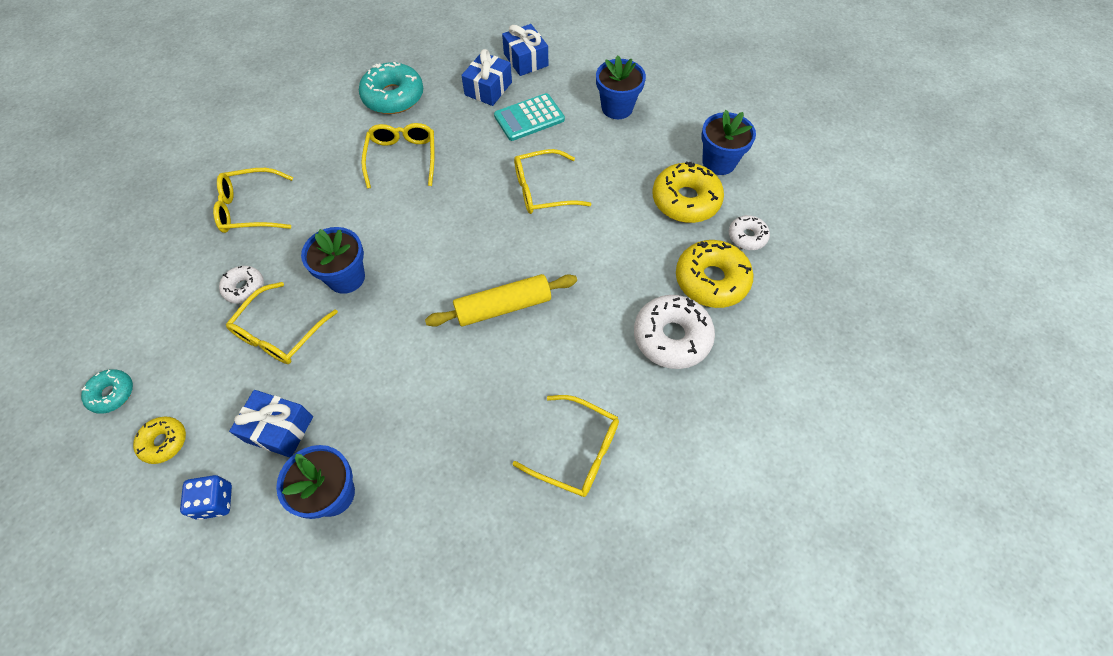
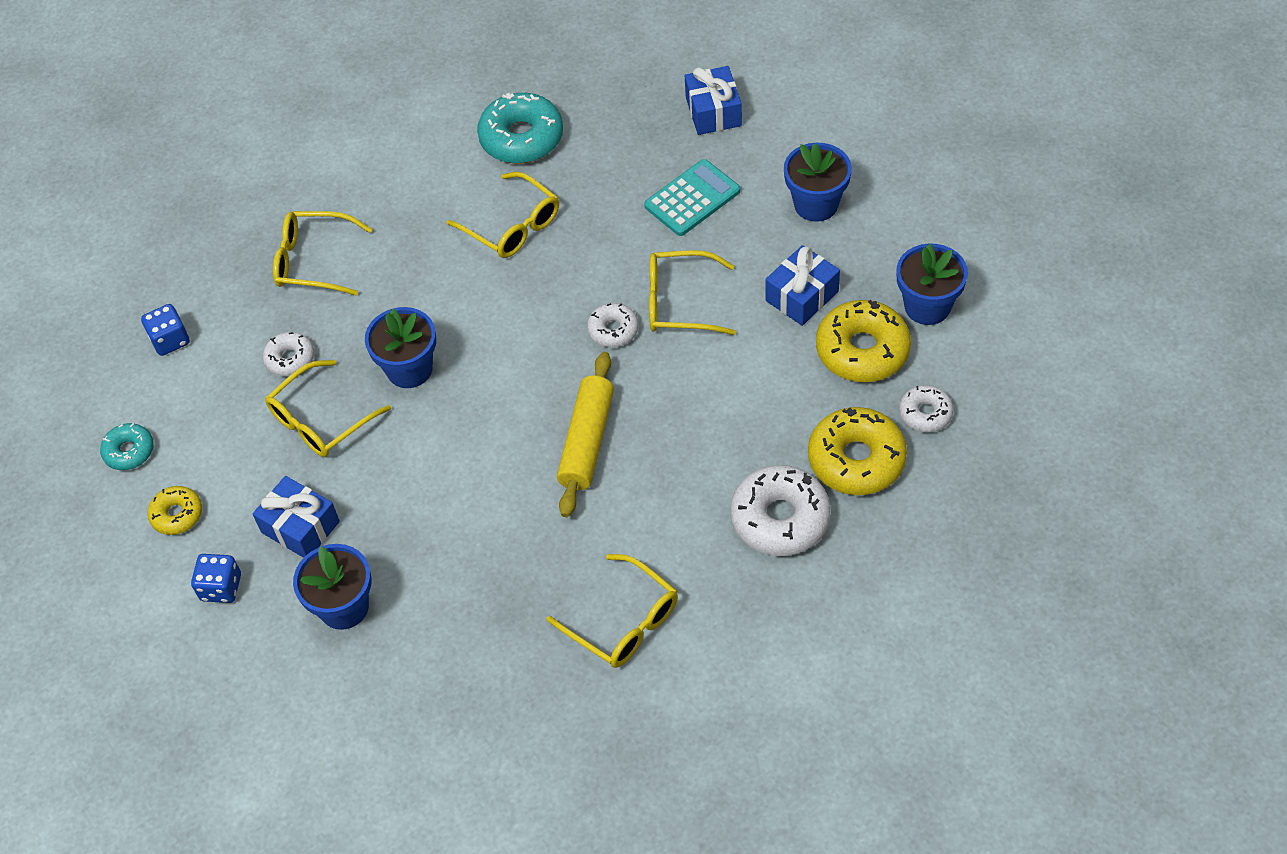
camera: 20 degrees right, 5 degrees down
yellow glasses [361,123,435,189] -> yellow glasses turned 120 degrees clockwise [447,172,559,258]
yellow rolling pin [425,274,577,327] -> yellow rolling pin turned 75 degrees counterclockwise [557,352,614,517]
blue gift [461,49,512,106] -> blue gift moved to [765,245,840,326]
turquoise calculator [494,93,565,141] -> turquoise calculator turned 150 degrees clockwise [644,159,740,236]
none -> blue dice [141,304,190,356]
none -> white donut [587,303,638,347]

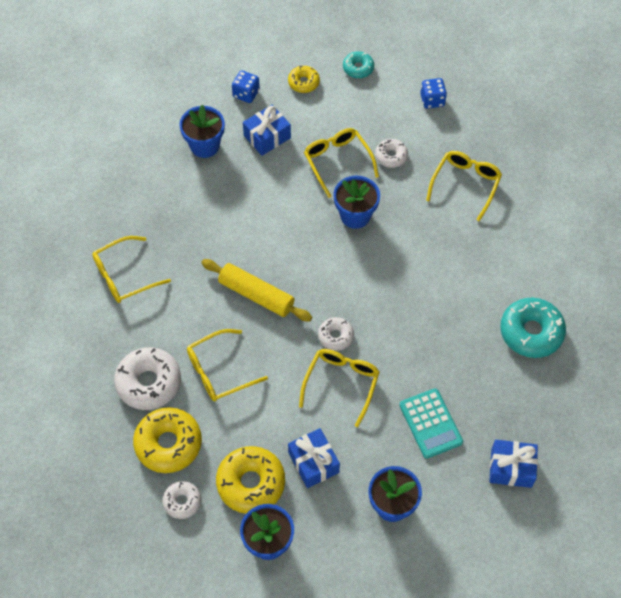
camera: 105 degrees right, 5 degrees up
yellow glasses [447,172,559,258] -> yellow glasses moved to [187,329,268,402]

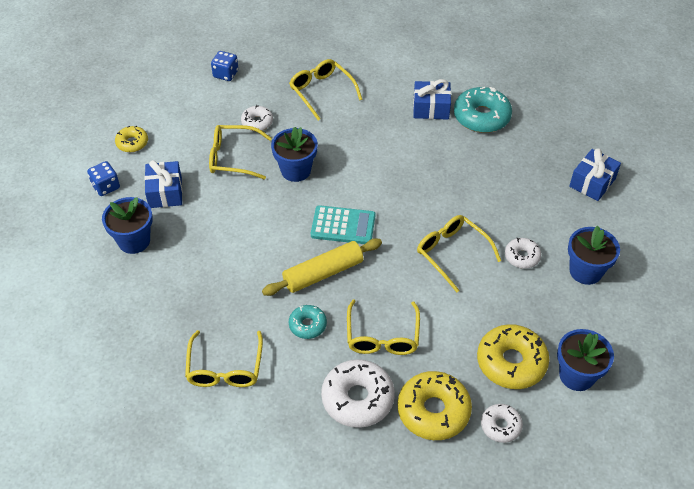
camera: 60 degrees left, 10 degrees down
blue gift [288,428,340,488] -> blue gift moved to [413,79,451,120]
white donut [318,317,354,351] -> white donut moved to [505,238,541,269]
turquoise donut [343,51,374,78] -> turquoise donut moved to [289,305,327,339]
turquoise calculator [399,389,463,458] -> turquoise calculator moved to [311,205,376,244]

